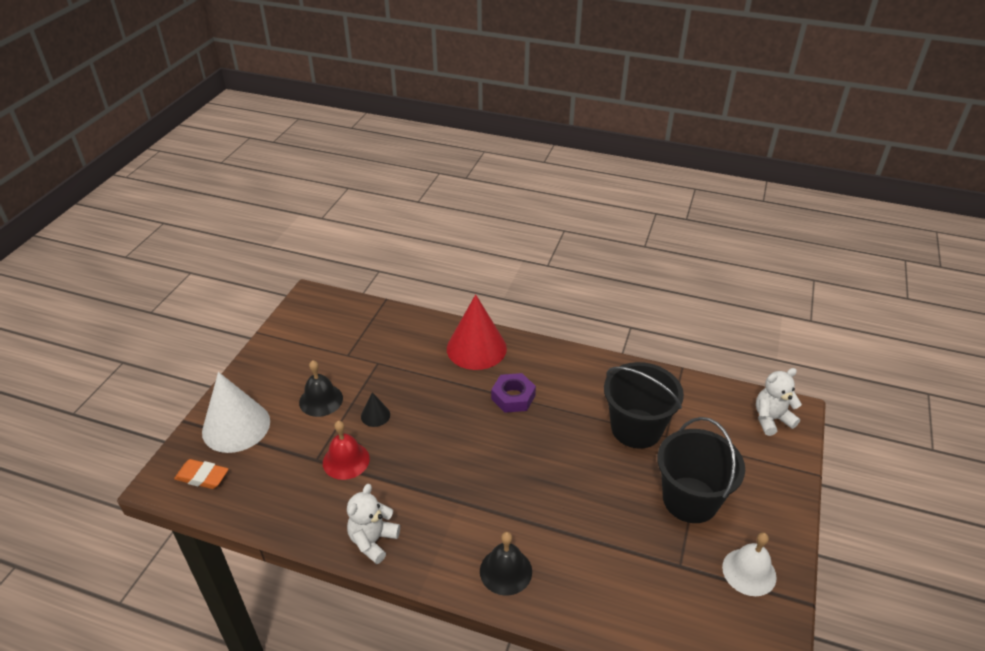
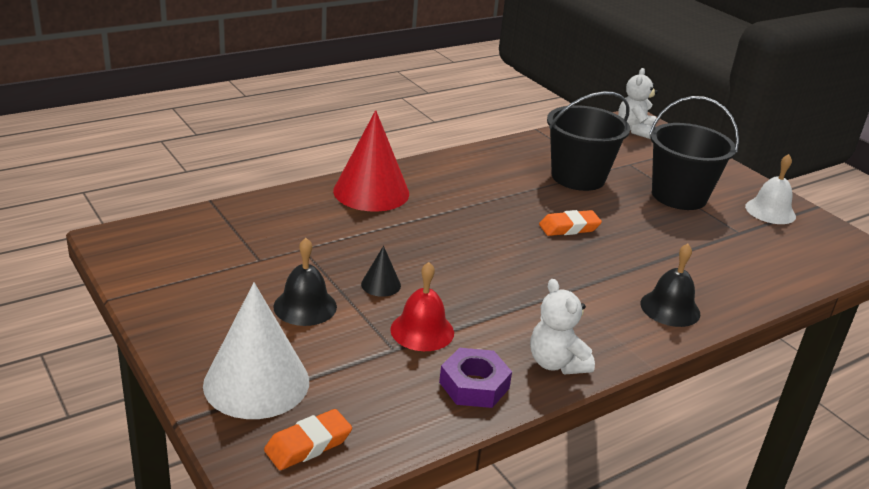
camera: 55 degrees left, 10 degrees down
purple nut [491,373,536,413] -> purple nut moved to [439,348,512,408]
none -> orange eraser [539,210,602,236]

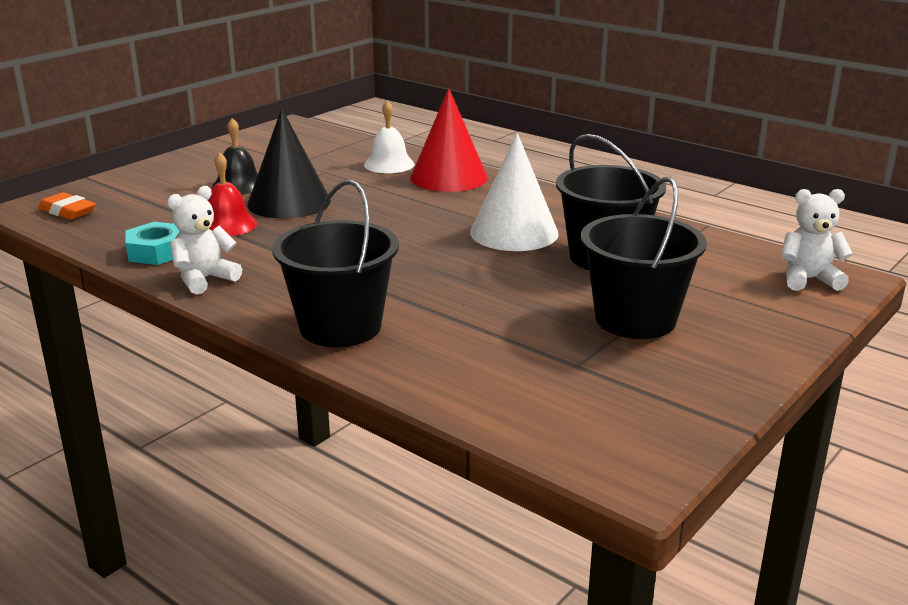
camera: 75 degrees right, 5 degrees down
white cone [203,282,309,419] -> white cone moved to [470,133,559,251]
black cone [361,246,401,297] -> black cone [247,108,331,219], size x2.24
purple nut [439,348,512,408] -> turquoise nut [125,222,180,265]
orange eraser [539,210,602,236] -> none
black bell [640,244,701,327] -> black bucket [272,179,399,347]
white bell [745,154,796,224] -> white bell moved to [364,100,415,173]

